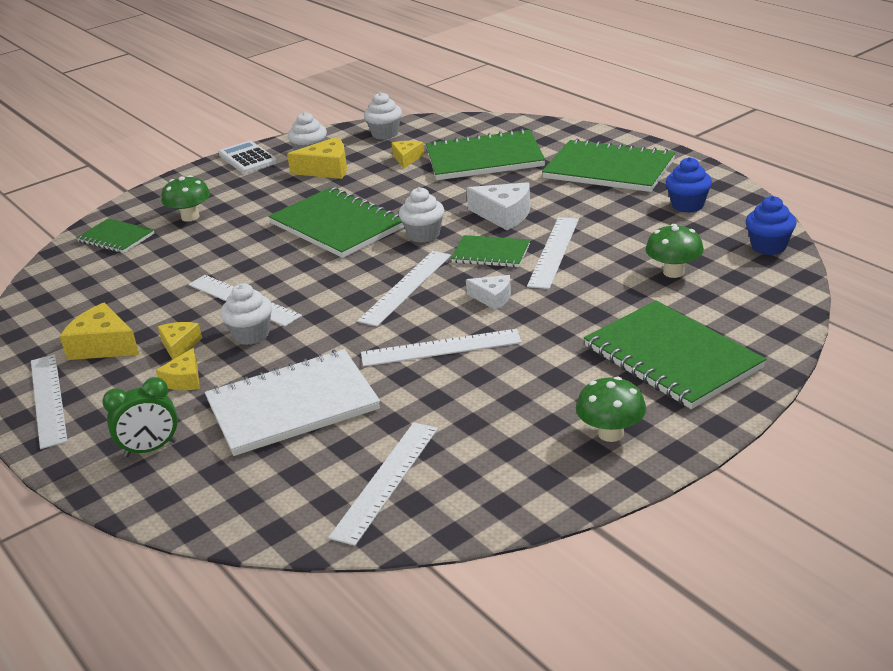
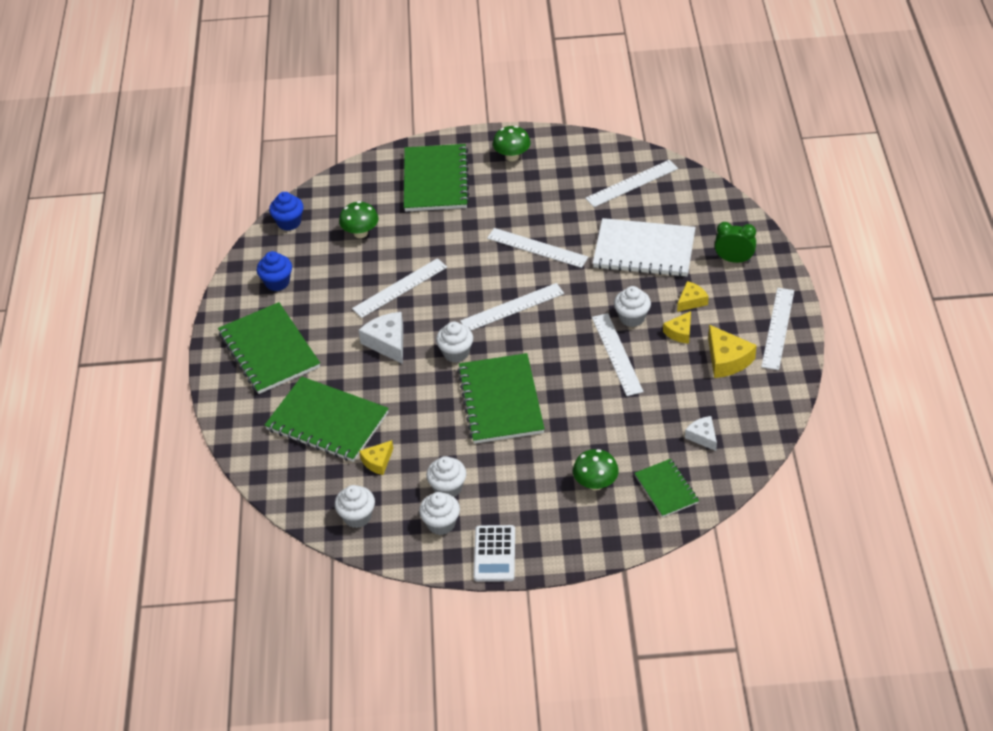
camera: 145 degrees left, 15 degrees up
yellow cheese [287,137,347,179] -> white cupcake [426,456,466,497]
green notebook [451,235,530,267] -> none
white cheese [466,275,511,310] -> white cheese moved to [685,416,717,451]

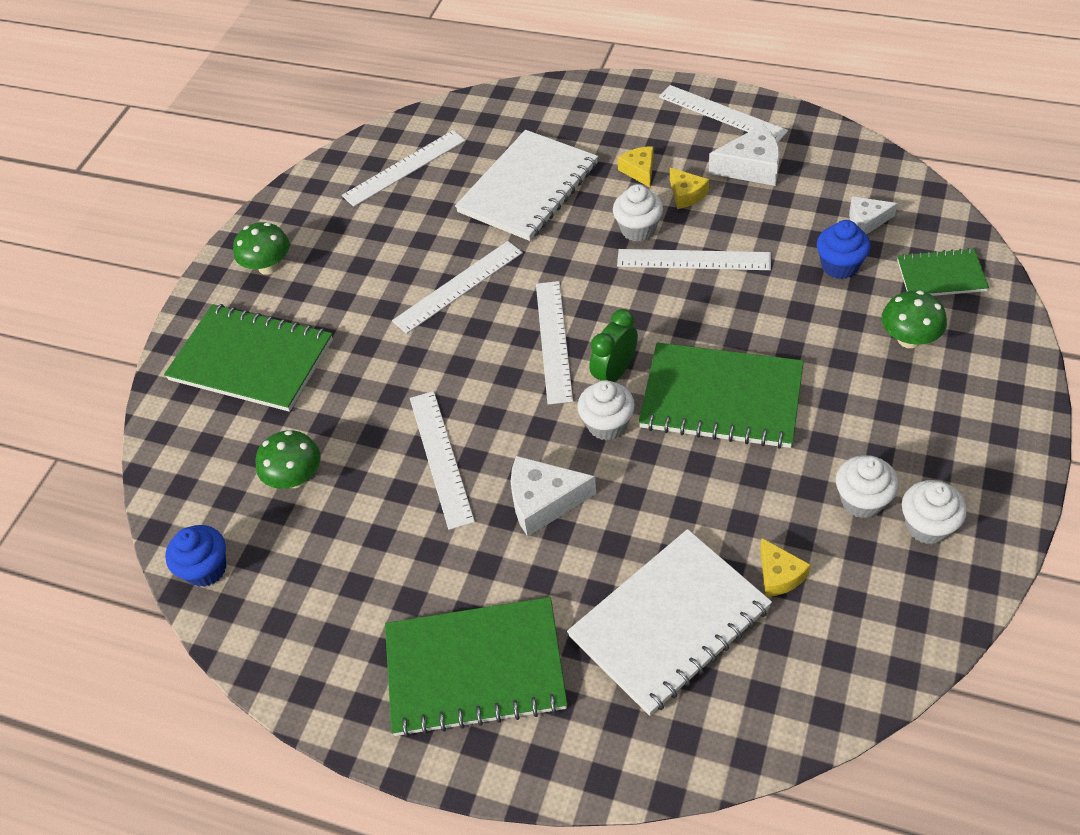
camera: 65 degrees left, 5 degrees up
blue cupcake [257,251,292,291] -> blue cupcake moved to [817,220,871,279]
green notebook [265,376,389,462] -> white notebook [567,529,772,716]
white cupcake [334,485,375,528] -> none
white calculator [474,525,515,582] -> none
white ruler [585,160,678,207] -> white ruler turned 60 degrees clockwise [342,130,466,207]
yellow cheese [708,325,757,378] -> white cheese [709,125,780,186]
green clock [715,222,756,263] -> green clock moved to [589,309,638,382]

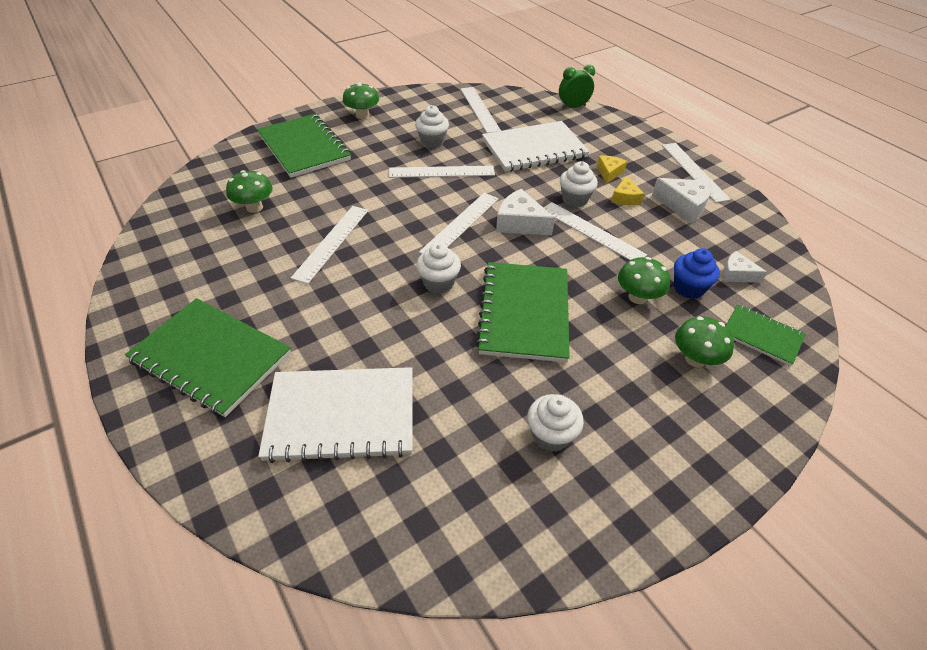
camera: 30 degrees right, 5 degrees down
blue cupcake [165,525,226,587] -> none
white ruler [342,130,466,207] -> white ruler turned 75 degrees clockwise [461,87,501,133]
white cheese [511,456,596,537] -> white cheese moved to [496,189,555,235]
green clock [589,309,638,382] -> green clock moved to [559,65,595,109]
green notebook [639,343,804,449] -> green notebook turned 45 degrees clockwise [476,262,570,362]
yellow cheese [760,538,811,597] -> none
white cupcake [902,480,967,544] -> white cupcake moved to [415,105,449,148]
none -> green mushroom [618,257,670,304]

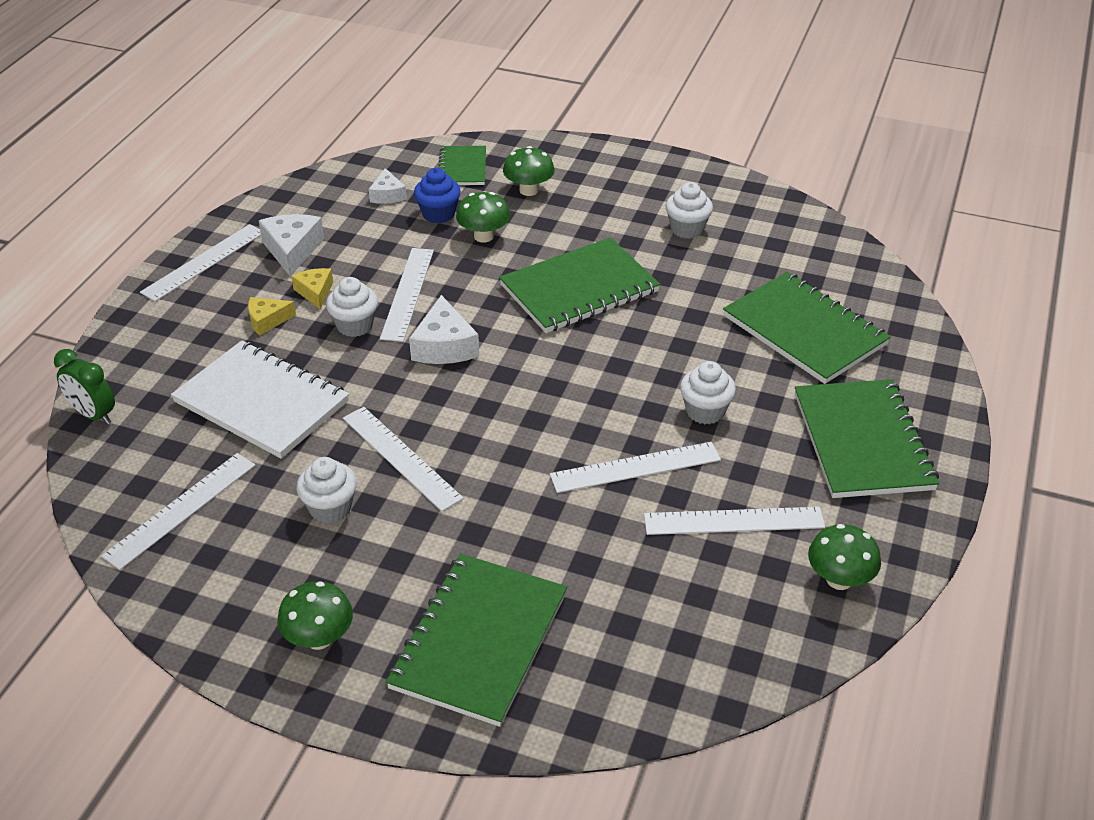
camera: 125 degrees left, 5 degrees down
green mushroom [226,170,273,213] -> green mushroom moved to [808,524,881,590]
white notebook [258,367,413,463] -> green notebook [723,272,891,384]
white cupcake [416,243,461,294] -> white cupcake moved to [680,361,736,424]
white ruler [419,193,499,254] -> white ruler moved to [644,507,825,535]
yellow cheese [611,176,645,205] -> yellow cheese turned 75 degrees counterclockwise [291,268,333,309]

